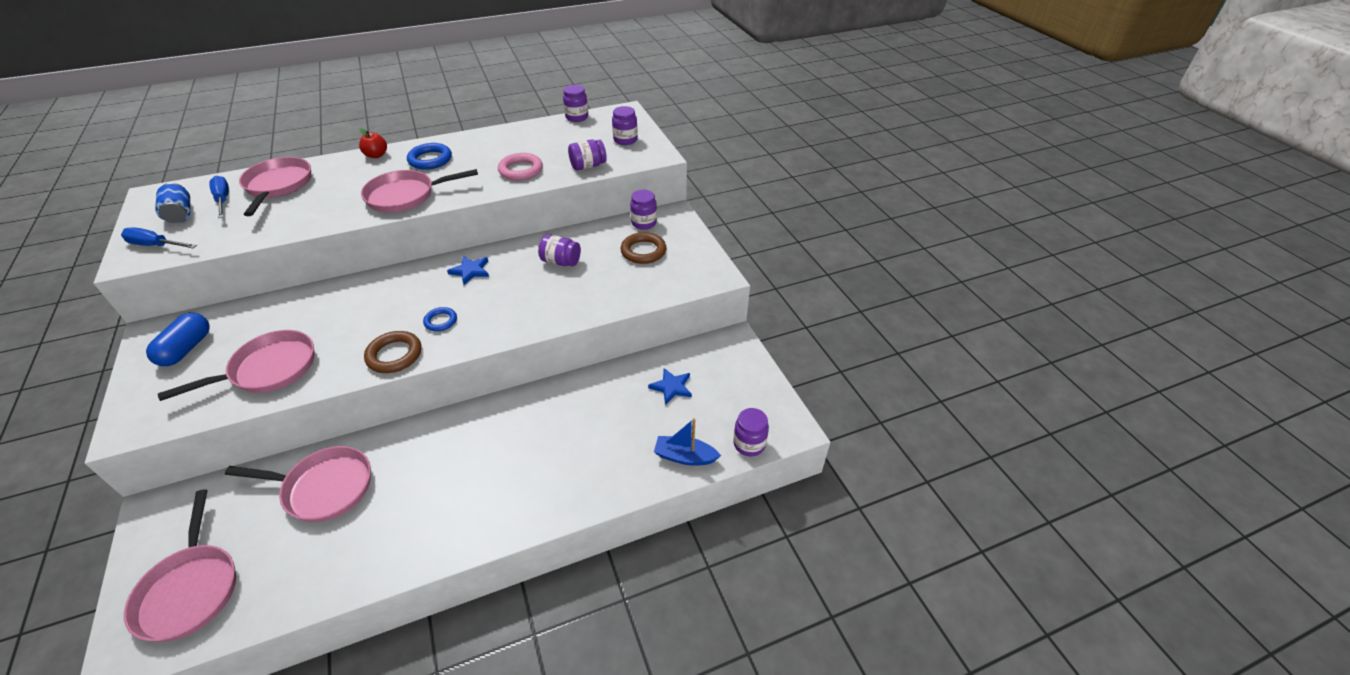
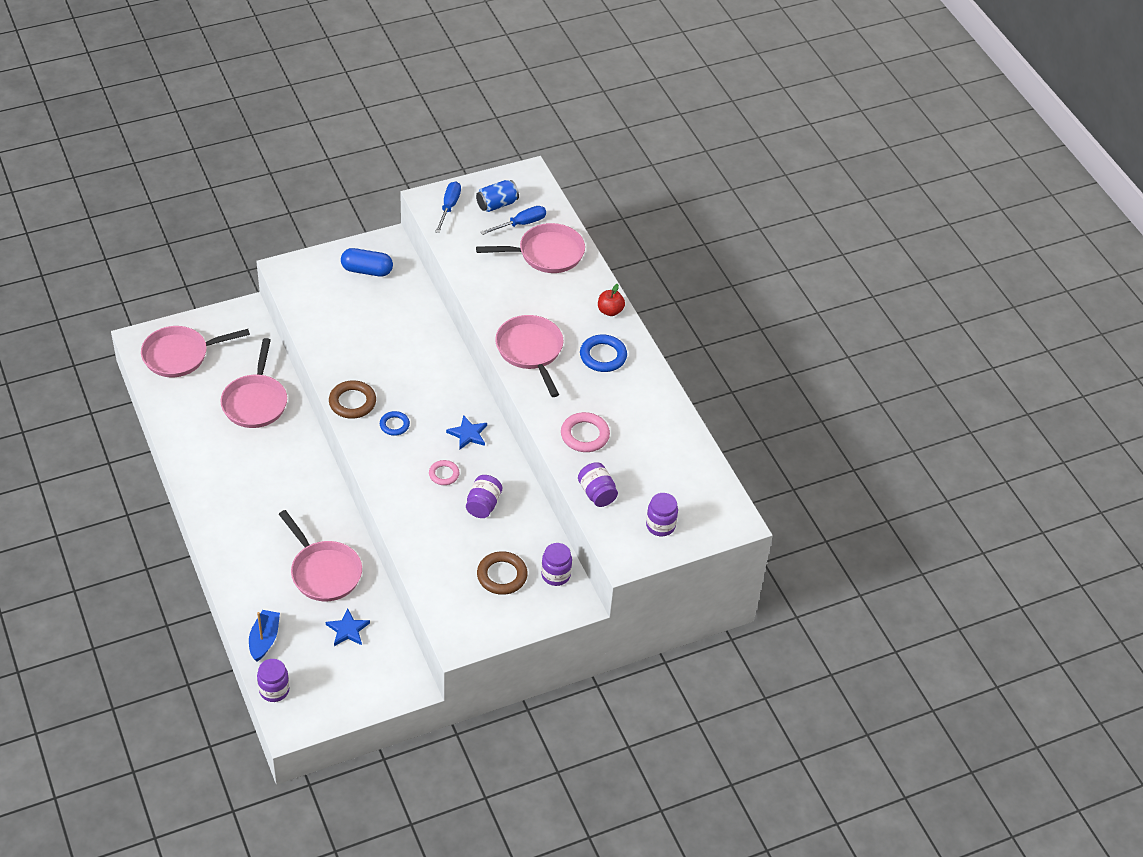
camera: 85 degrees right, 5 degrees up
pink pan [158,330,314,401] -> pink pan moved to [279,510,362,601]
purple jar [563,85,588,122] -> none
none -> pink ring [429,460,460,485]

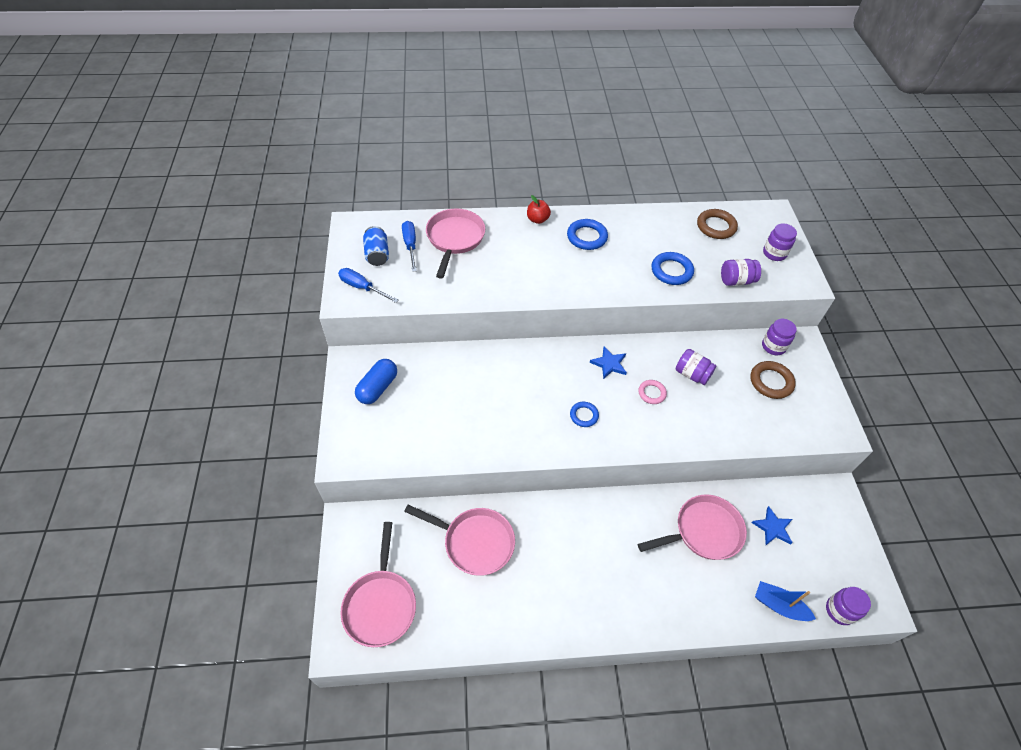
camera: 70 degrees left, 5 degrees up
brown ring [329,381,376,419] -> brown ring moved to [697,209,738,239]
pink pan [495,315,564,397] -> none
pink ring [561,412,610,452] -> blue ring [652,252,694,285]

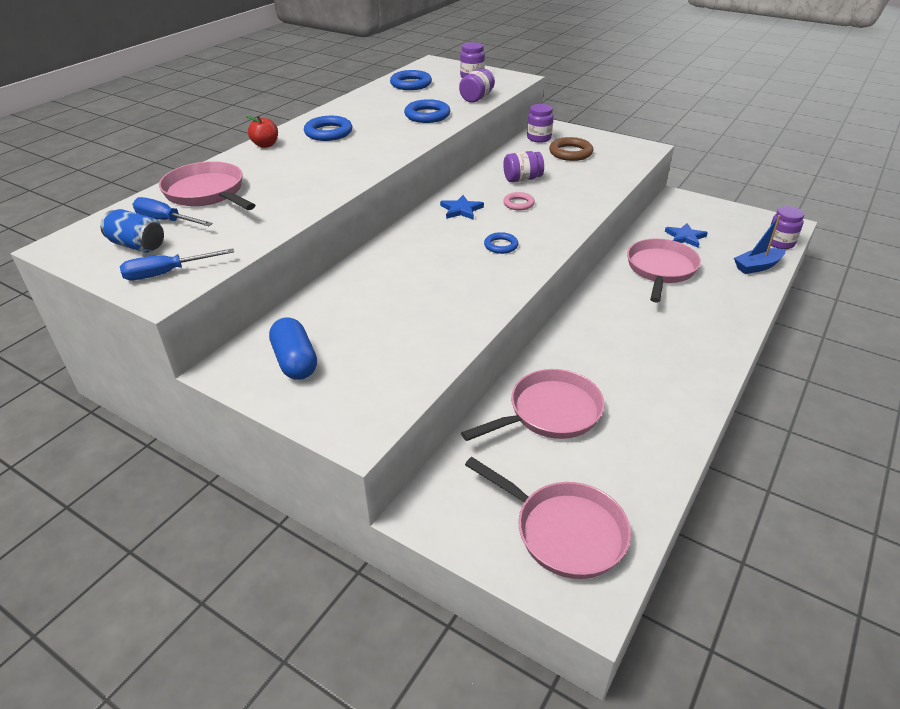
camera: 50 degrees left, 15 degrees down
brown ring [697,209,738,239] -> blue ring [390,70,432,90]

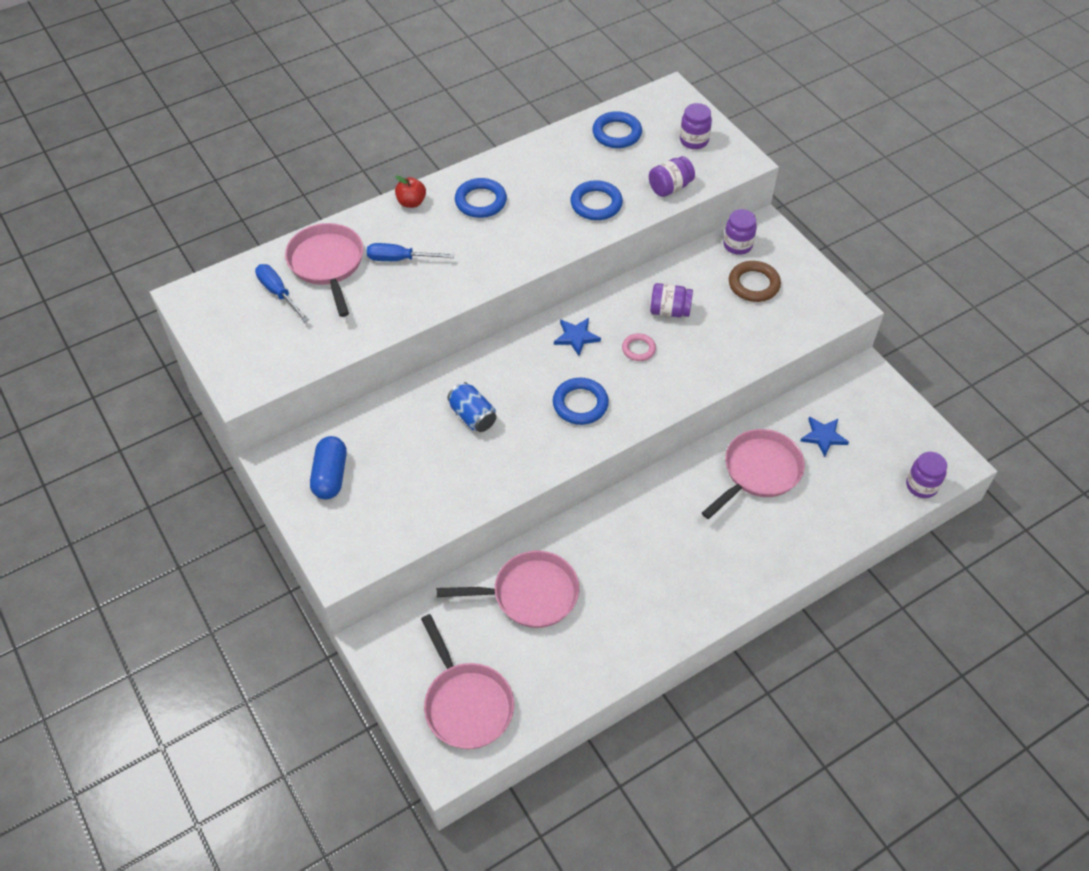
camera: 25 degrees right, 15 degrees up
blue can [100,209,164,253] -> blue can moved to [447,382,496,432]
blue screwdriver [120,248,234,280] -> blue screwdriver moved to [367,243,454,261]
blue ring [484,232,518,254] -> blue ring [553,378,609,425], size x1.59
blue boat [734,215,785,274] -> none

